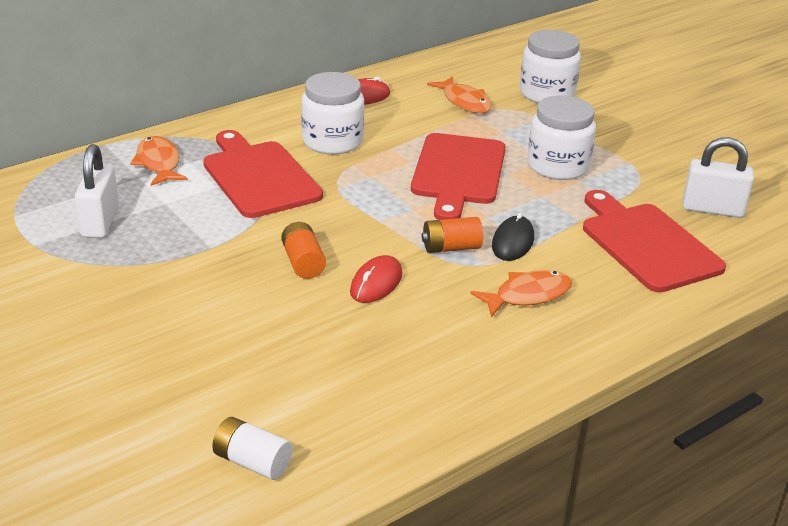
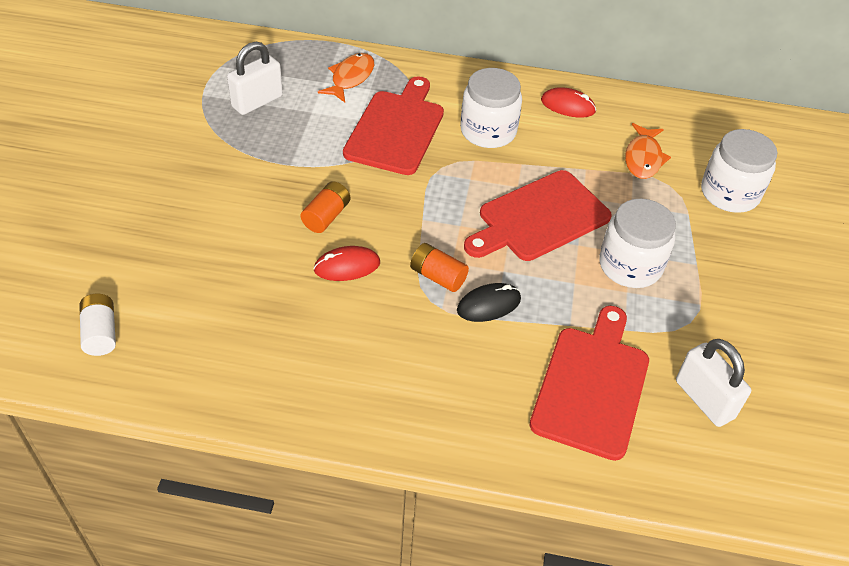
camera: 45 degrees right, 15 degrees up
orange fish [470,270,572,317] -> none

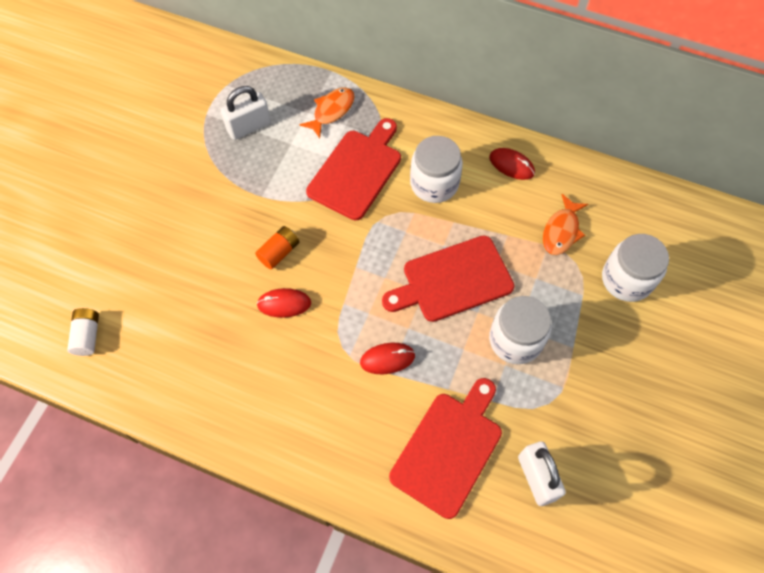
camera: 15 degrees right, 15 degrees up
orange battery [410,243,469,292] -> none
black mouse [457,283,521,322] -> red mouse [360,343,415,374]

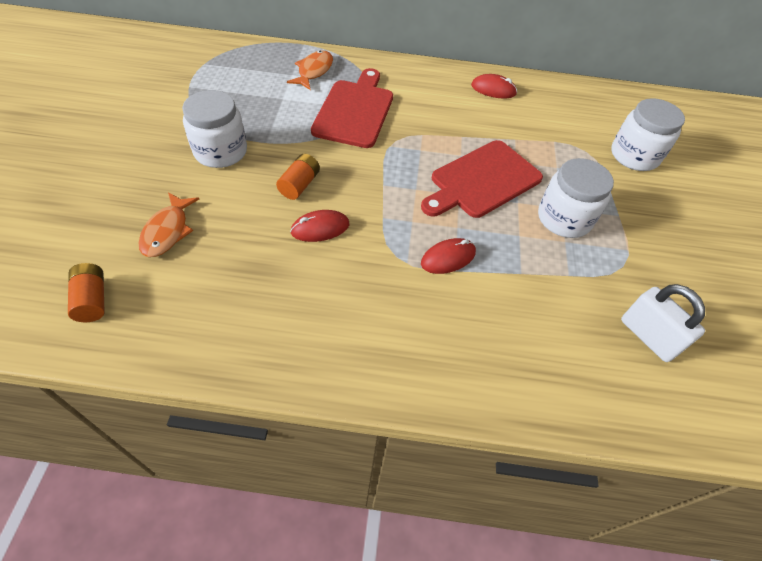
camera: 20 degrees left, 10 degrees down
white battery [67,308,99,356] -> orange battery [68,263,105,322]
white padlock [221,86,271,140] -> none
red cutting board [389,378,502,519] -> none
white jar [410,136,463,203] -> white jar moved to [182,90,247,168]
orange fish [543,194,588,255] -> orange fish moved to [138,192,199,257]

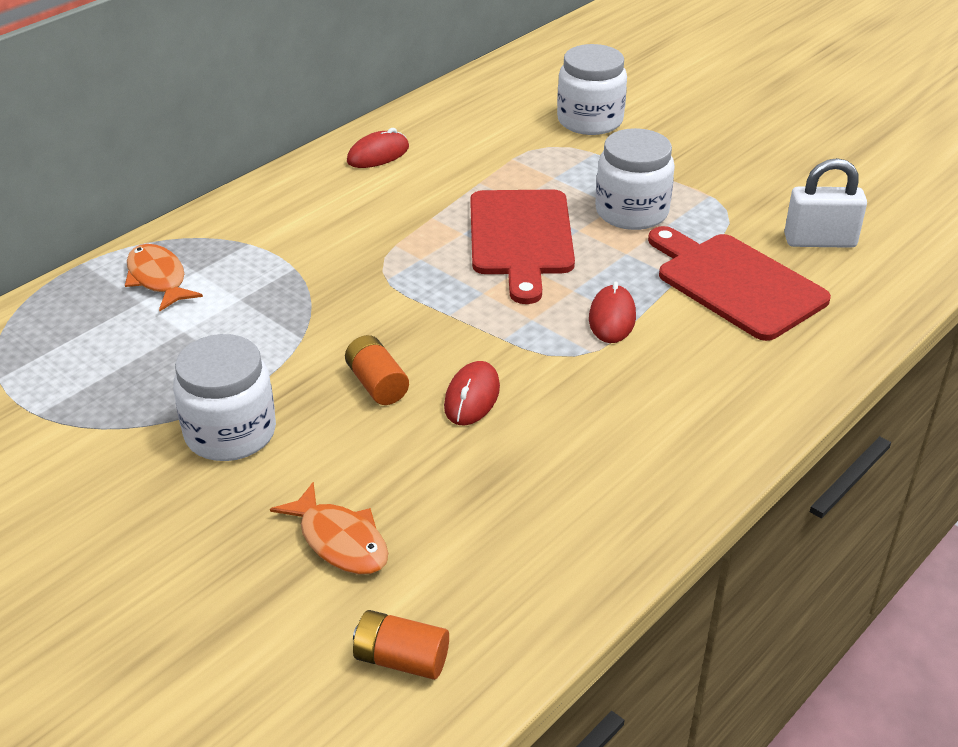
camera: 50 degrees left, 15 degrees down
red cutting board [311,68,393,148] -> red cutting board moved to [648,226,831,341]

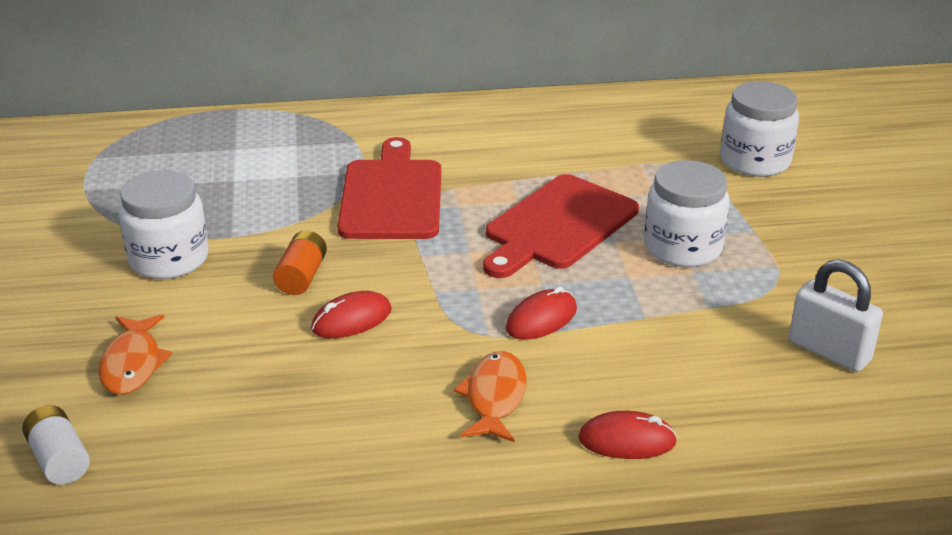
camera: 40 degrees right, 5 degrees down
orange fish [125,244,203,311] -> orange fish moved to [454,351,527,442]
red mouse [347,128,409,168] -> red mouse moved to [578,411,677,459]
orange battery [353,610,449,680] -> white battery [22,405,90,485]
red cutting board [648,226,831,341] -> red cutting board moved to [338,137,441,239]

